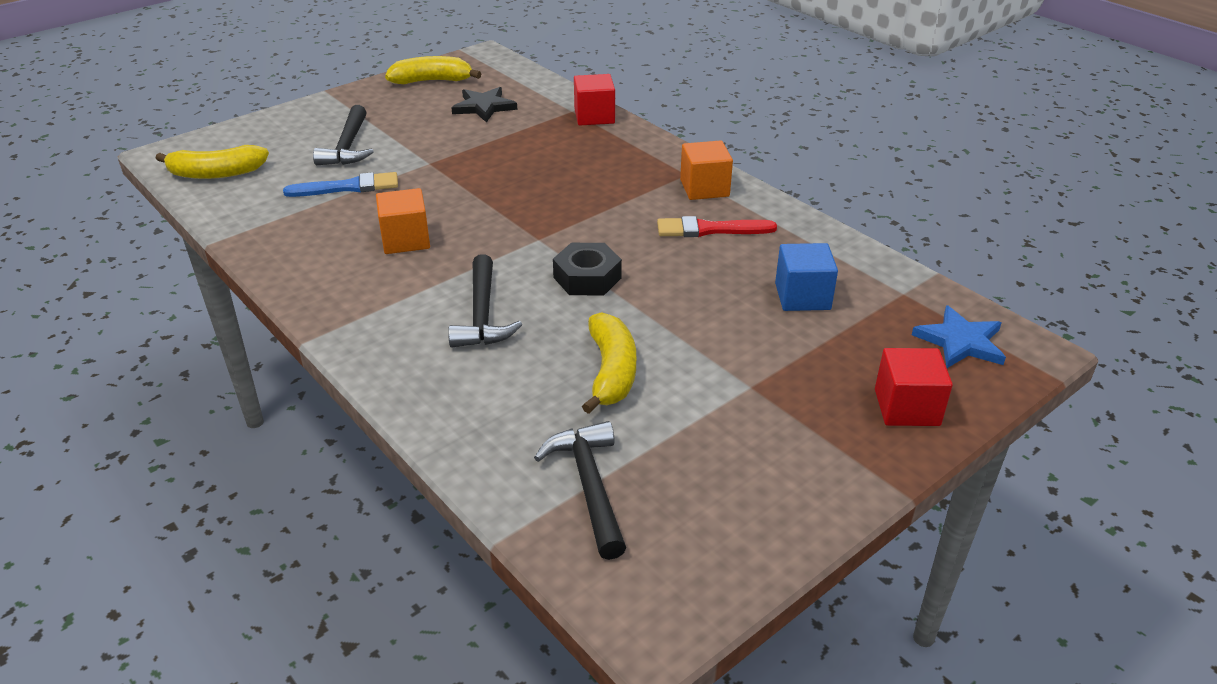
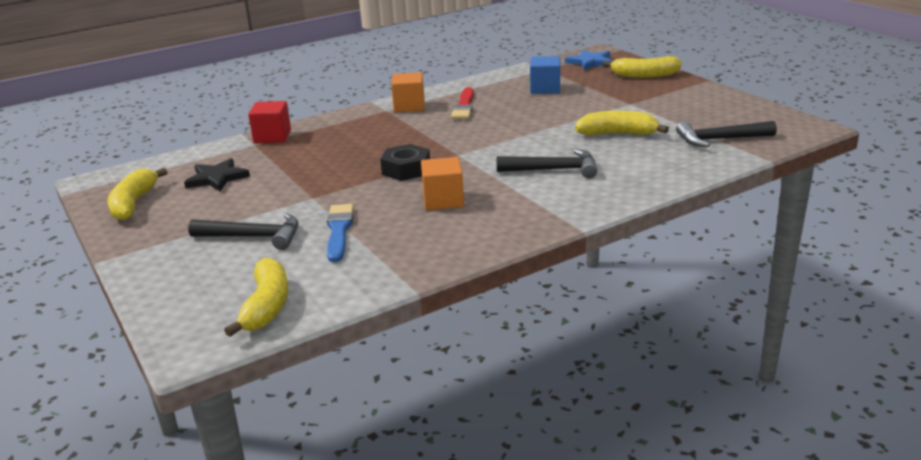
camera: 80 degrees left, 10 degrees down
black nut [553,243,622,296] -> black nut moved to [380,144,430,181]
red cube [875,348,953,426] -> yellow banana [603,56,682,78]

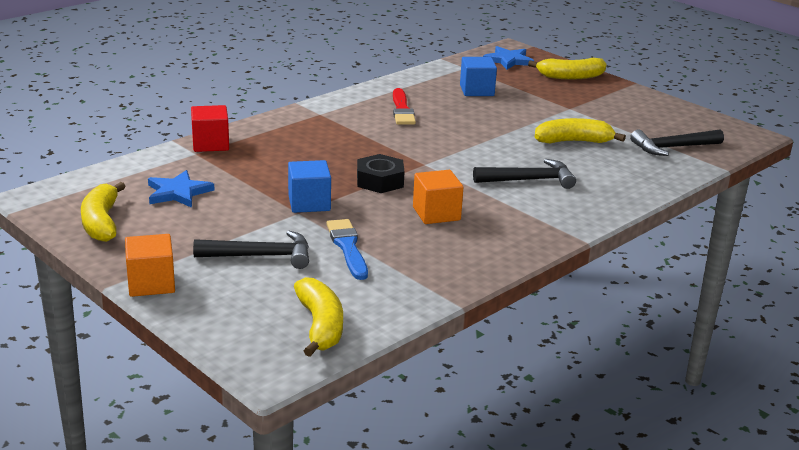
camera: 15 degrees left, 0 degrees up
black star [184,158,250,191] -> blue star [148,170,214,208]
orange cube [391,72,425,112] -> orange cube moved to [125,234,175,297]
none -> blue cube [288,160,331,213]

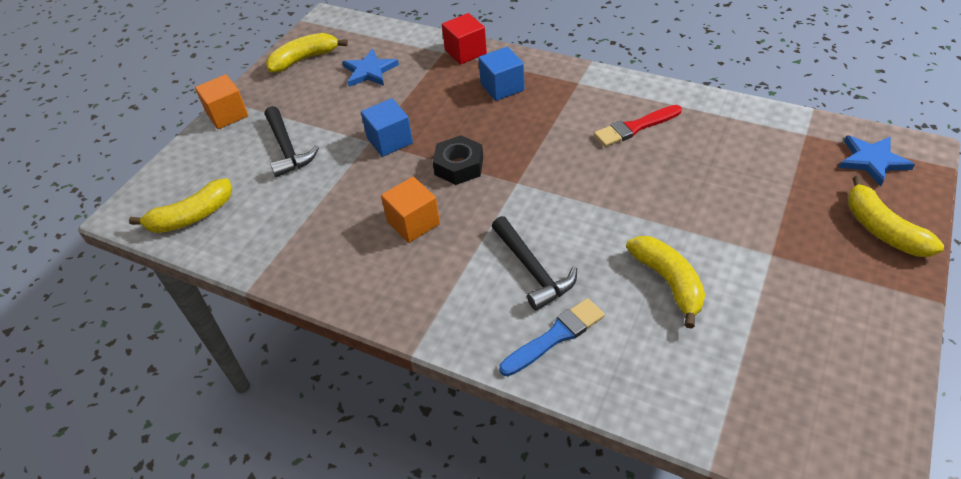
camera: 75 degrees right, 20 degrees up
blue brush [326,219,368,280] -> blue brush moved to [499,298,605,376]
blue cube [460,57,497,96] -> blue cube moved to [478,47,525,101]
black hammer [630,130,724,156] -> none

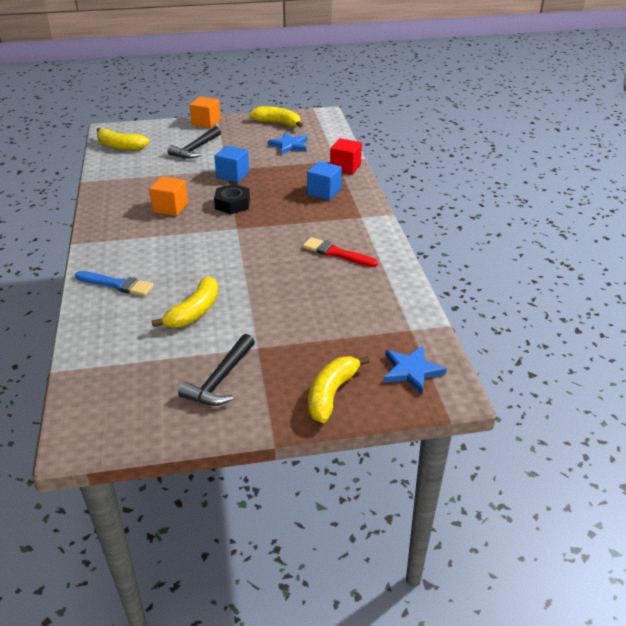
camera: 50 degrees right, 10 degrees down
black hammer [492,216,577,310] -> black hammer moved to [178,334,255,406]

